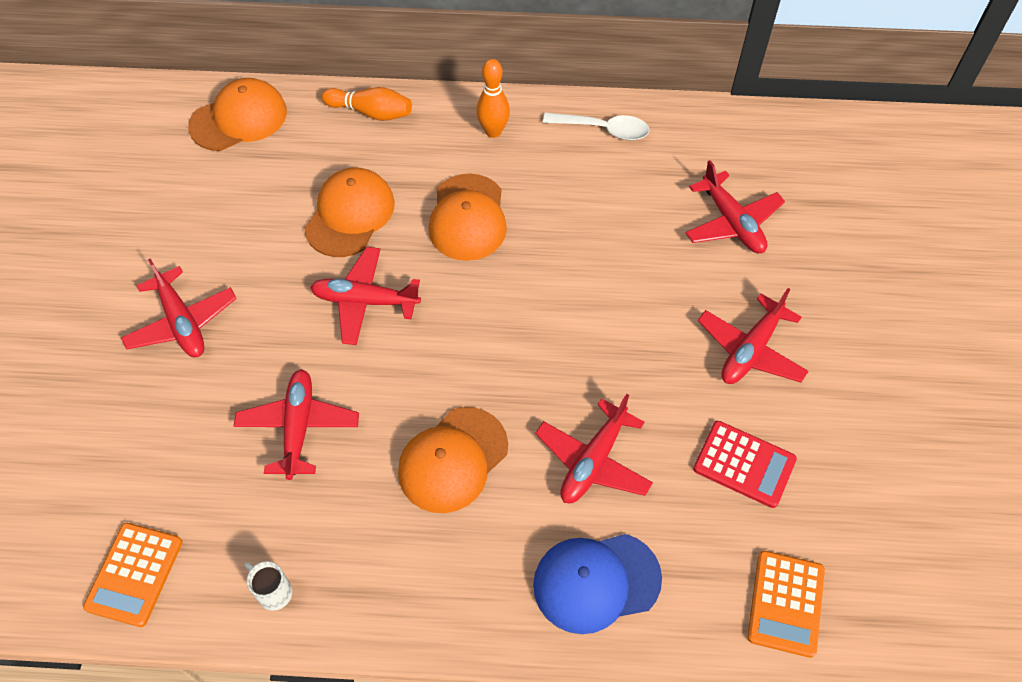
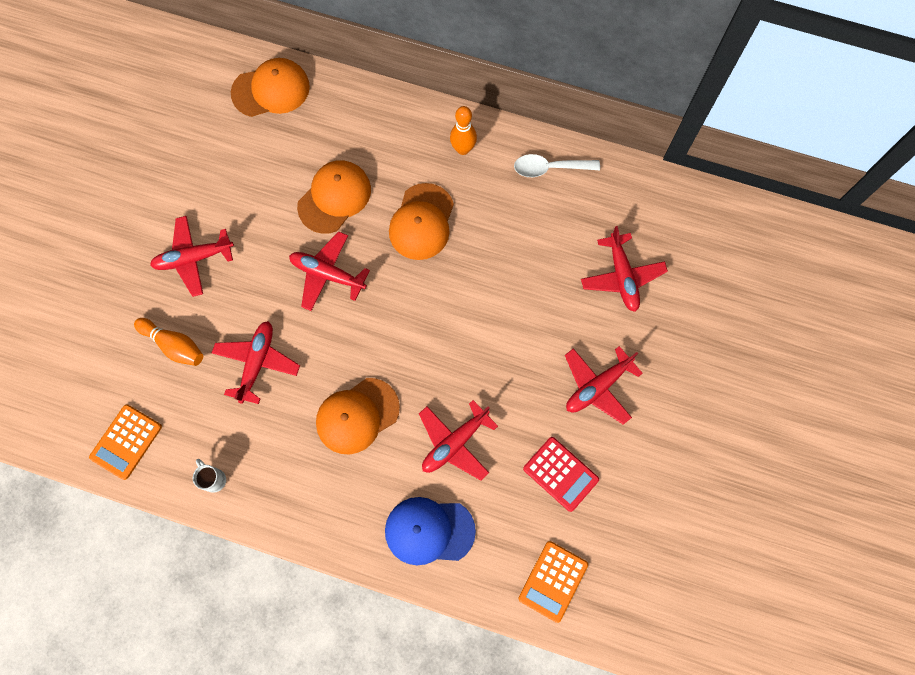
camera: 15 degrees right, 15 degrees up
red plane [121,258,237,357] -> red plane turned 90 degrees clockwise [150,216,234,297]
orange bowling pin [321,87,412,121] -> orange bowling pin moved to [134,318,203,366]
white spoon [543,113,649,140] -> white spoon turned 150 degrees clockwise [514,154,600,177]

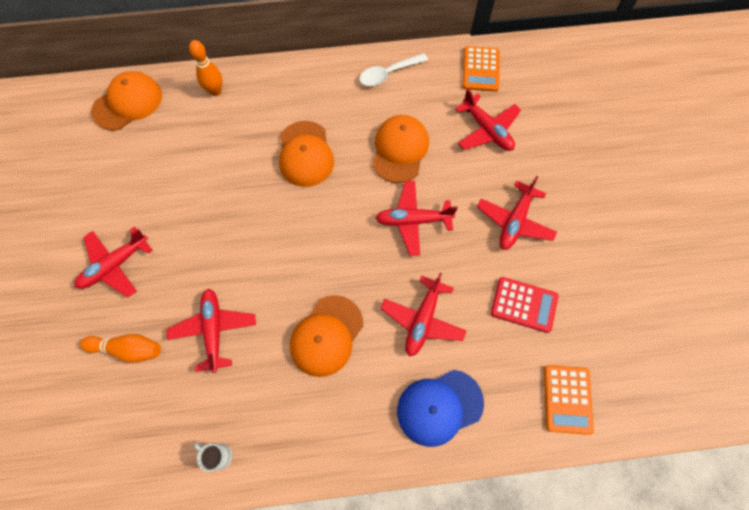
camera: 25 degrees left, 5 degrees down
orange calculator [89,404,162,480] -> orange calculator moved to [463,46,500,92]
red plane [289,231,370,311] -> red plane moved to [376,181,458,256]
orange cap [297,160,371,234] -> orange cap moved to [372,115,429,183]
orange bowling pin [450,106,477,155] -> orange bowling pin moved to [189,40,222,96]

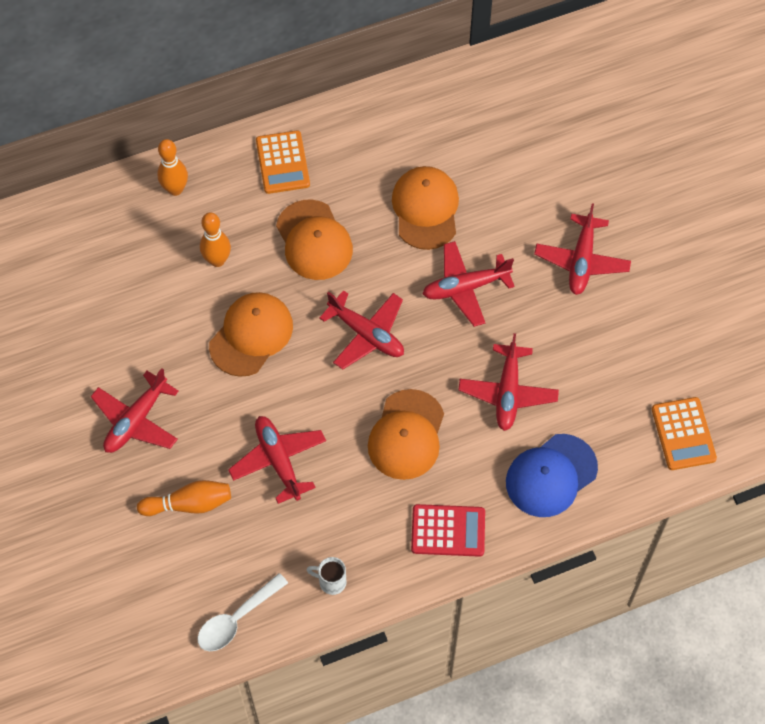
camera: 15 degrees left, 5 degrees down
orange cap [91,71,162,131] -> orange cap moved to [209,292,293,377]
white spoon [359,53,428,86] -> white spoon moved to [198,573,288,651]
red plane [455,88,521,151] -> red plane moved to [319,290,404,370]
orange calculator [463,46,500,92] -> orange calculator moved to [256,130,310,194]
red calculator [491,277,558,333] -> red calculator moved to [411,504,485,557]
none -> orange bowling pin [200,212,231,267]

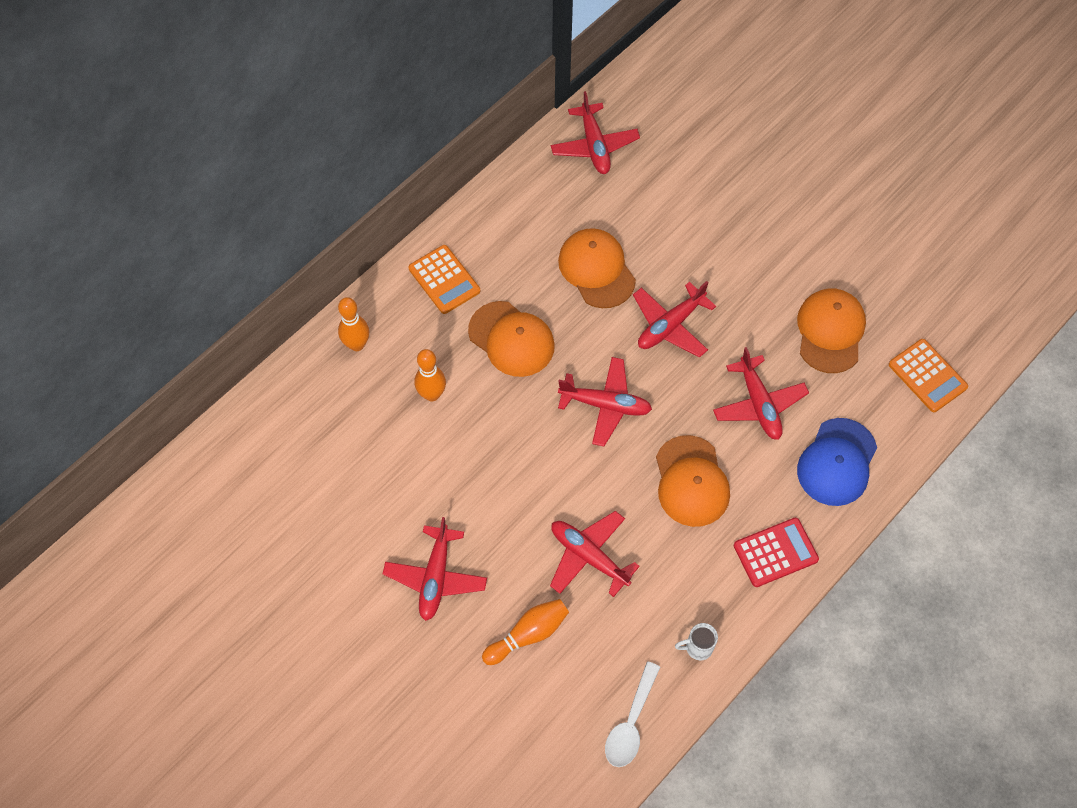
camera: 25 degrees left, 0 degrees up
orange cap [209,292,293,377] -> orange cap moved to [797,288,866,373]
red plane [534,203,631,295] -> red plane moved to [551,91,640,174]

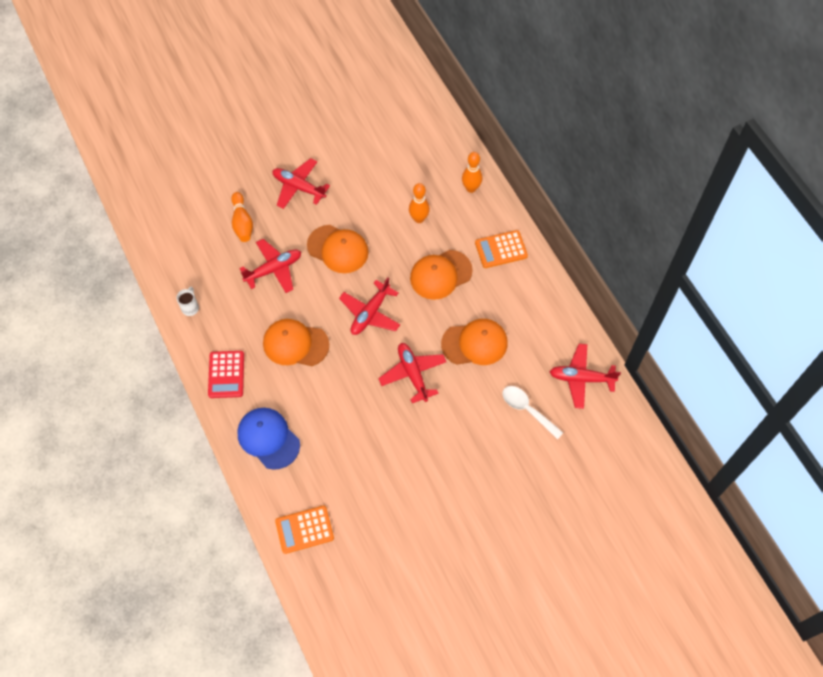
camera: 110 degrees right, 0 degrees up
white spoon [605,662,660,767] -> white spoon moved to [502,386,563,439]
red plane [713,347,809,440] -> none
orange cap [797,288,866,373] -> orange cap moved to [307,225,369,273]

